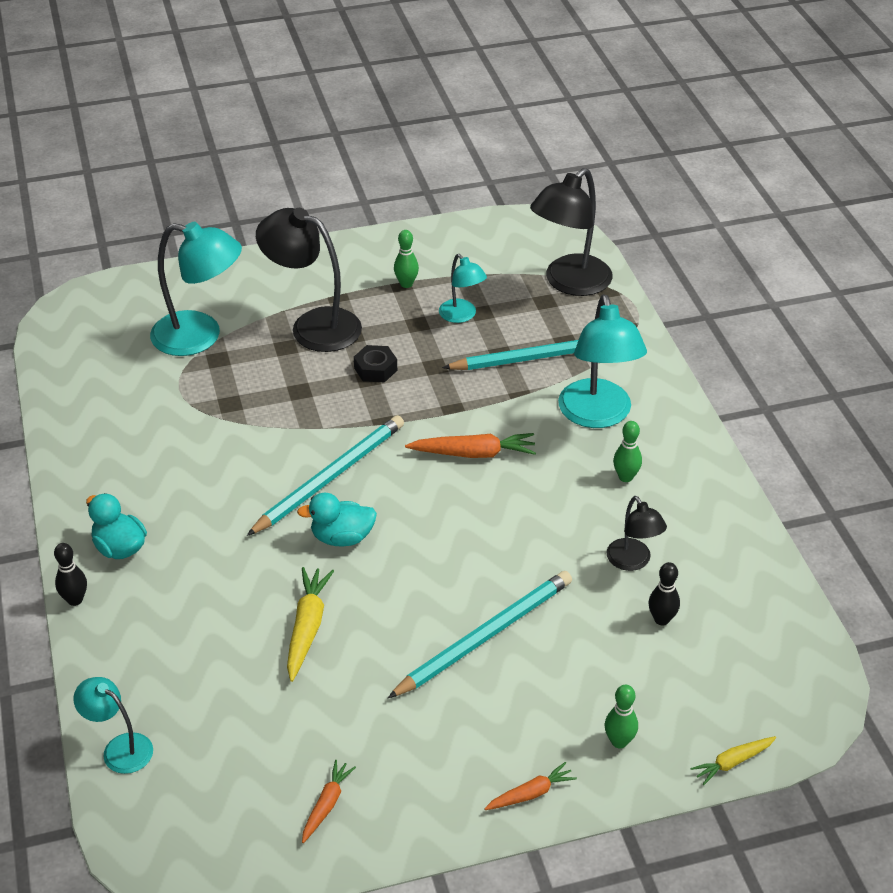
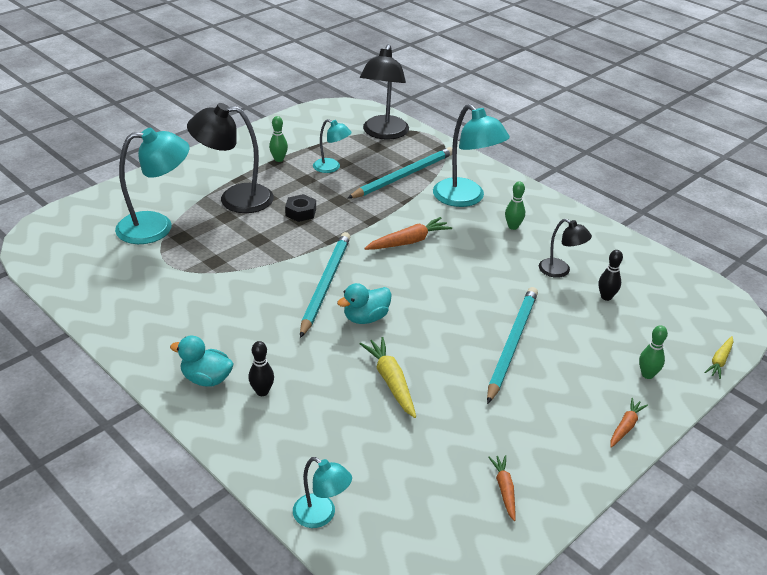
camera: 30 degrees left, 5 degrees down
black bowling pin [54,543,87,606] -> black bowling pin moved to [249,341,274,396]
turquoise lamp [73,677,153,774] -> turquoise lamp turned 150 degrees counterclockwise [293,457,352,528]

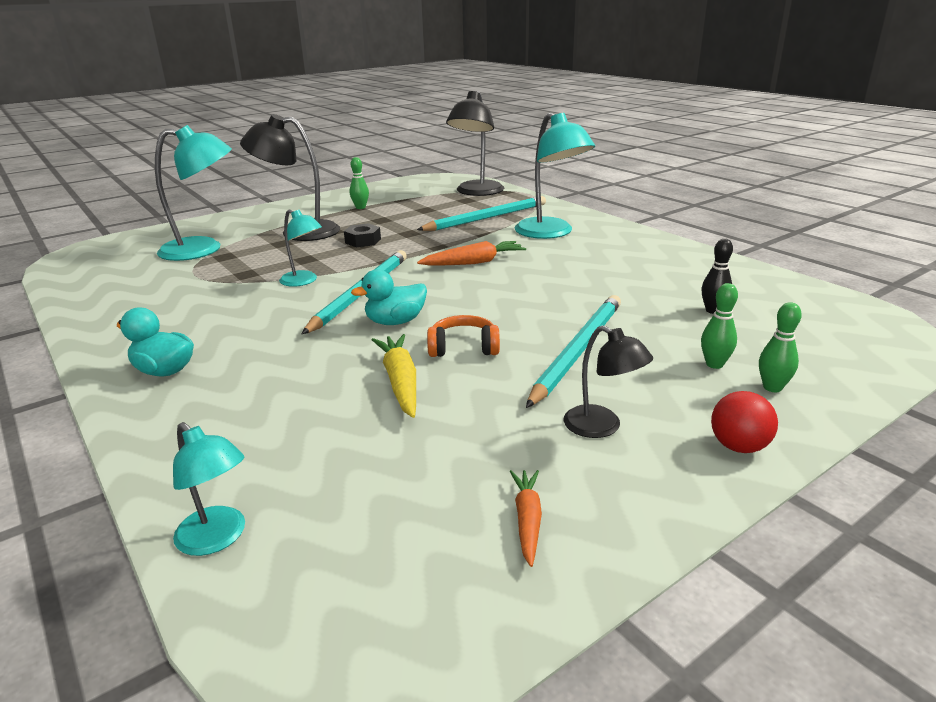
camera: 10 degrees right, 10 degrees down
black bowling pin [249,341,274,396] -> none
turquoise lamp [313,119,352,173] -> turquoise lamp moved to [279,210,322,287]
green bowling pin [505,181,525,230] -> green bowling pin moved to [701,283,738,369]
black lamp [539,219,592,278] -> black lamp moved to [564,325,653,438]
orange carrot [610,398,648,448] -> red ball [711,391,778,453]
yellow carrot [704,336,733,379] -> none
none -> orange headphones [427,315,500,357]

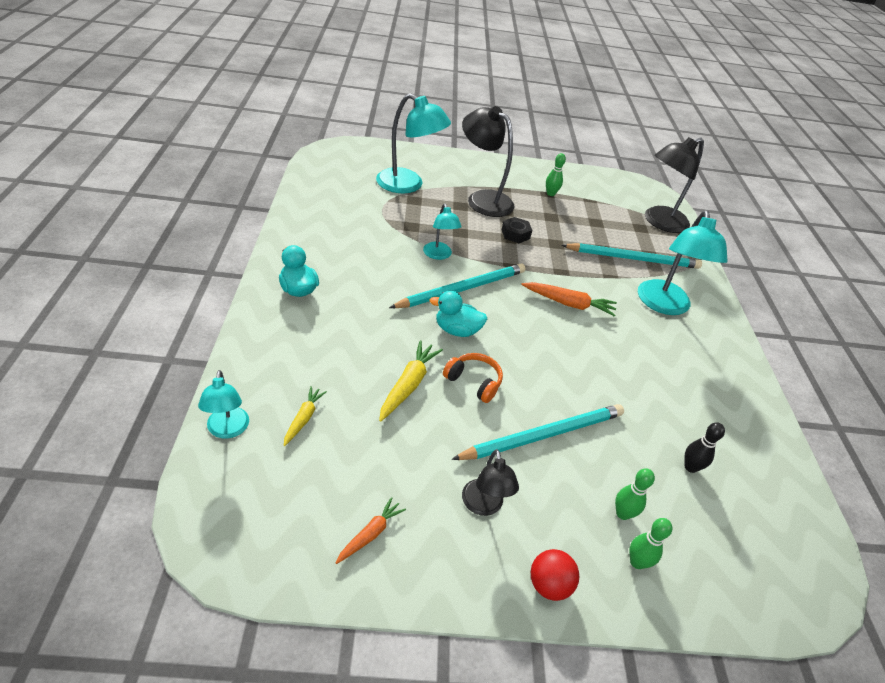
camera: 30 degrees right, 15 degrees up
none -> yellow carrot [284,386,327,446]

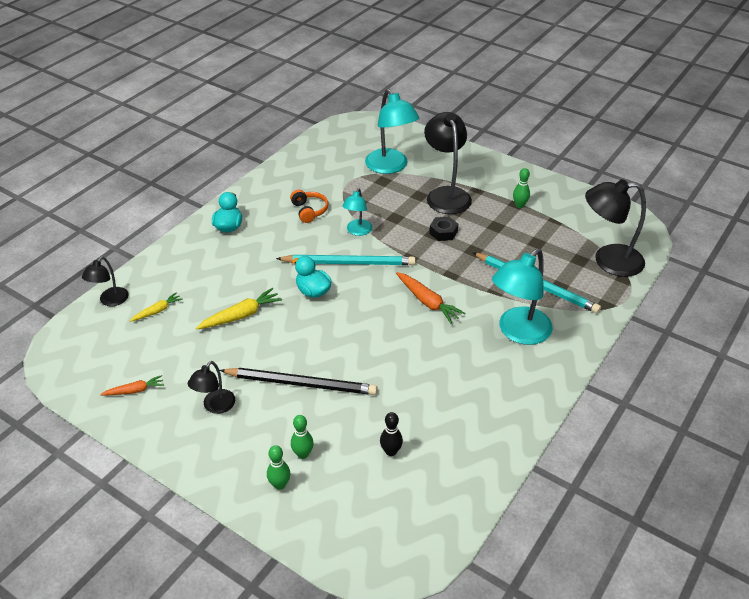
camera: 40 degrees right, 0 degrees up
turquoise lamp [198,370,249,439] -> black lamp [82,256,129,306]
orange headphones [443,353,503,403] -> orange headphones moved to [290,190,329,223]
turquoise pencil [451,404,624,460] -> black pencil [220,368,378,395]
red ball [531,549,579,601] -> none

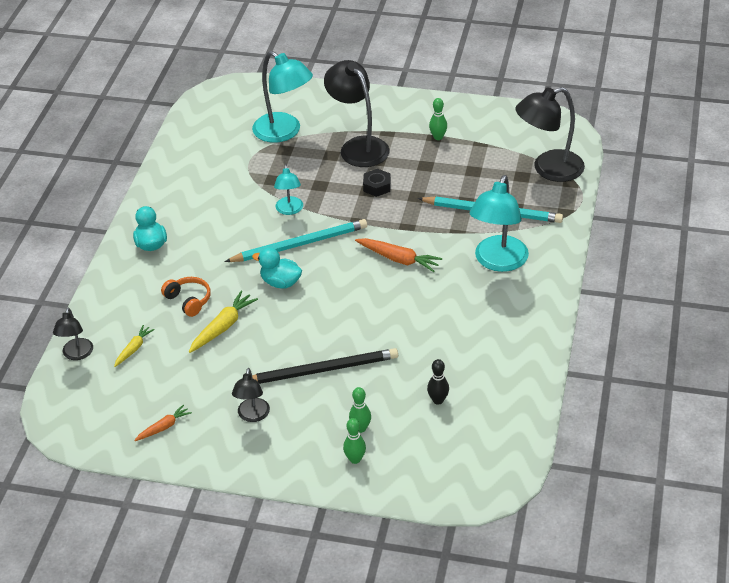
camera: 20 degrees left, 0 degrees up
orange headphones [290,190,329,223] -> orange headphones moved to [161,277,211,317]

